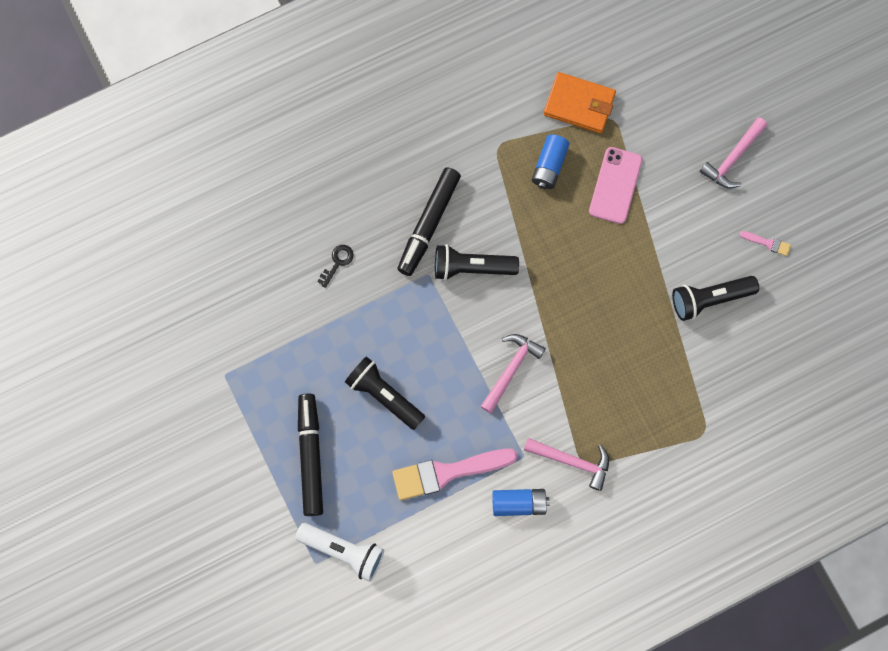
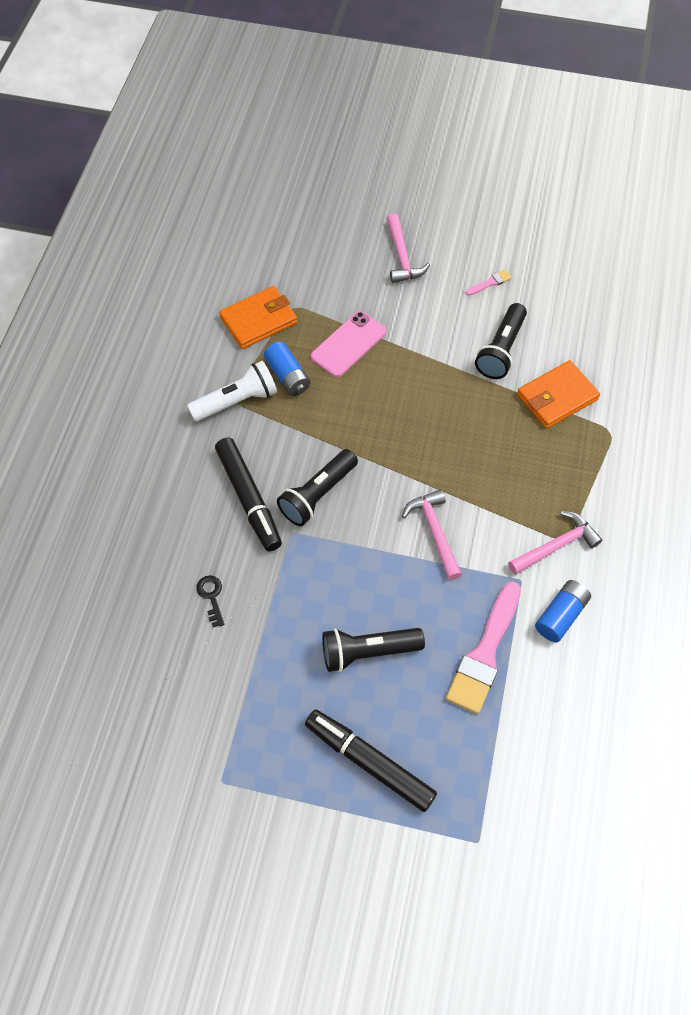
camera: 50 degrees left, 15 degrees down
white flashlight [295,523,384,582] -> white flashlight moved to [187,361,277,422]
pink phone [589,147,642,224] -> pink phone turned 75 degrees clockwise [311,311,386,377]
none -> orange wallet [517,360,600,429]

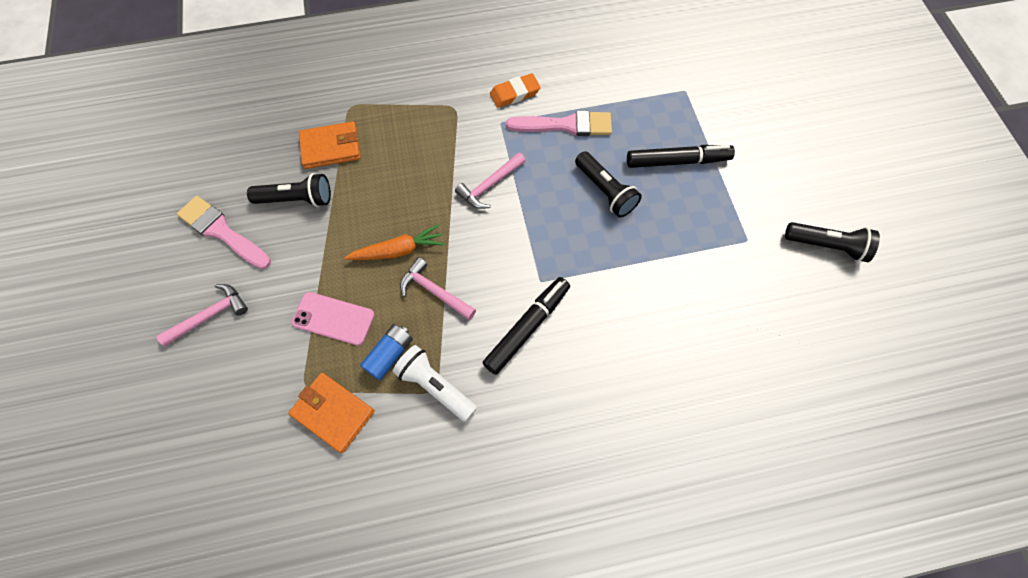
camera: 115 degrees left, 5 degrees up
black key [196,575,224,627] -> none
black flashlight [277,449,358,526] -> black flashlight moved to [785,222,880,262]
black marker [305,709,437,812] -> black marker turned 105 degrees counterclockwise [627,145,735,168]
pink brush [465,269,512,296] -> pink brush [177,196,271,269], size x2.35
pink hammer [508,511,602,575] -> pink hammer moved to [400,257,476,320]
orange wallet [517,360,600,429] -> orange wallet turned 45 degrees counterclockwise [299,121,361,169]
blue battery [535,580,591,642] -> orange eraser [490,73,541,108]
none -> orange carrot [344,224,445,260]

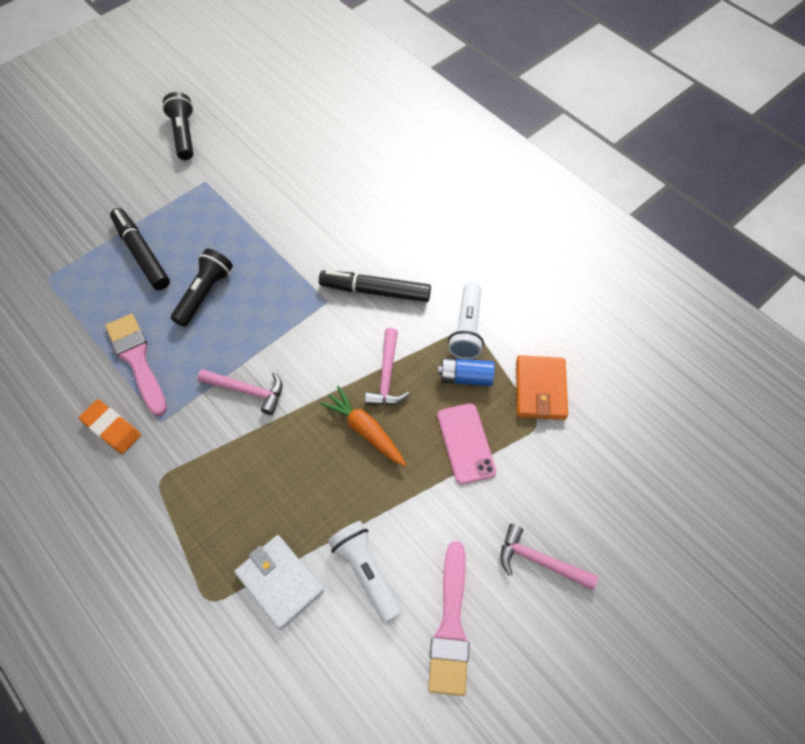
camera: 120 degrees left, 5 degrees down
black flashlight [247,173,331,207] -> white flashlight [328,521,402,623]
orange wallet [299,121,361,169] -> white wallet [235,535,324,630]

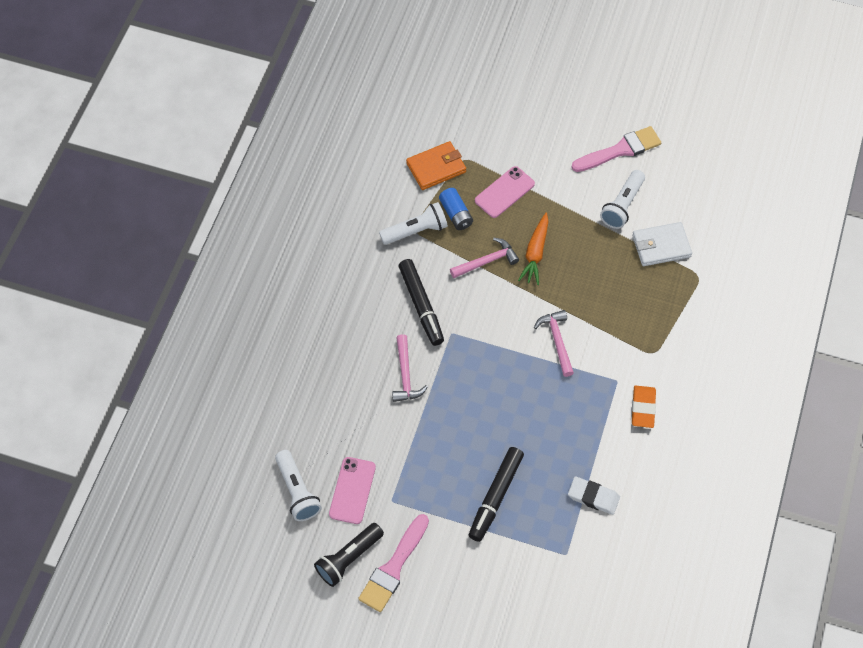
camera: 120 degrees left, 0 degrees up
pink brush [105,314,167,416] -> pink brush moved to [358,514,429,612]
black flashlight [171,249,233,327] -> none
white wallet [235,535,324,630] -> white wallet turned 60 degrees clockwise [632,222,692,266]
pink hammer [500,524,598,590] -> pink hammer moved to [392,334,428,402]
none -> white flashlight [275,450,322,521]
none -> pink phone [329,457,376,524]
none -> white eraser [568,476,620,515]

